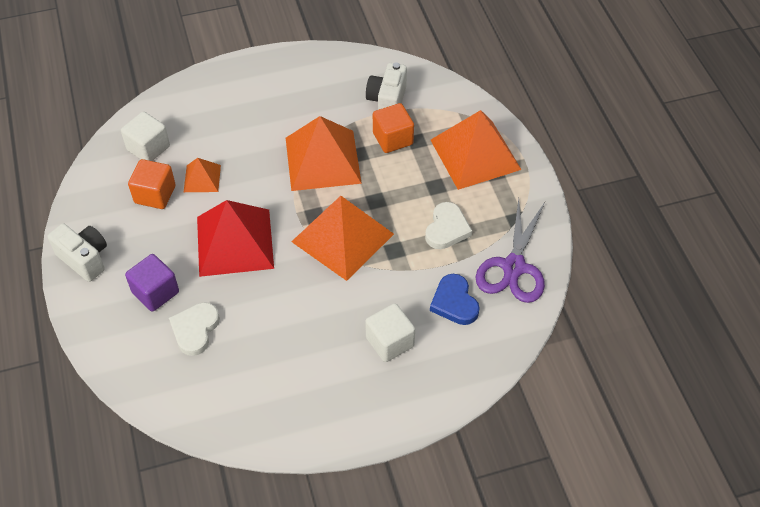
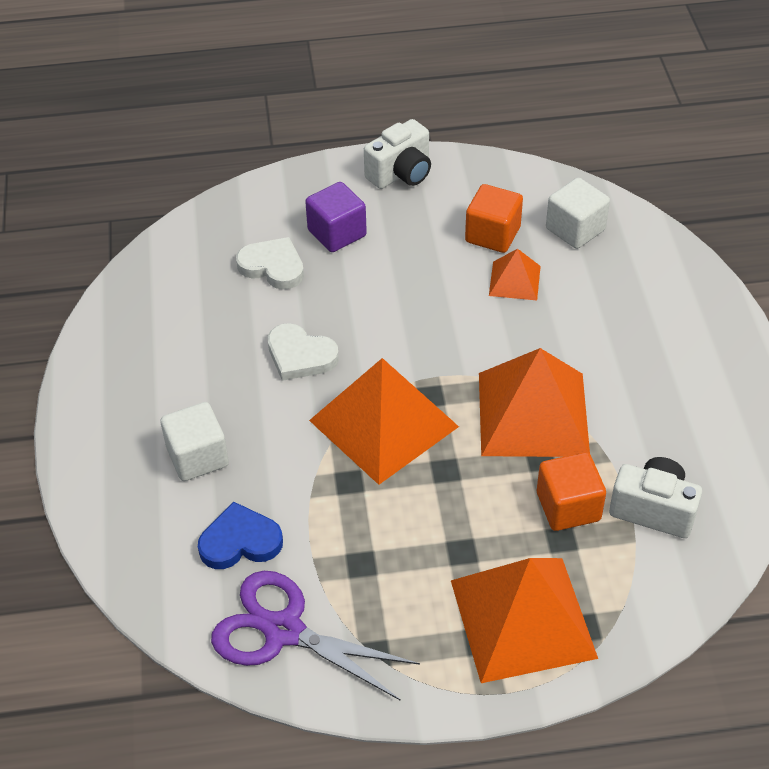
camera: 100 degrees right, 5 degrees down
red pyramid [197,200,274,277] -> none
white heart [425,202,472,249] -> white heart moved to [268,323,339,381]

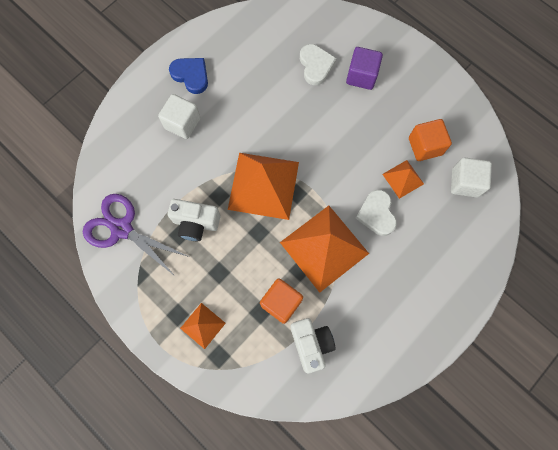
camera: 50 degrees right, 25 degrees up
blue heart [198,502,283,569] -> blue heart moved to [169,58,208,94]
purple scissors [211,571,420,701] -> purple scissors turned 45 degrees counterclockwise [83,194,189,276]
white heart [268,323,339,381] -> white heart moved to [356,190,397,236]
white camera [364,119,431,189] -> white camera moved to [168,199,220,241]
orange pyramid [451,558,598,683] -> orange pyramid [180,303,226,349], size x0.49

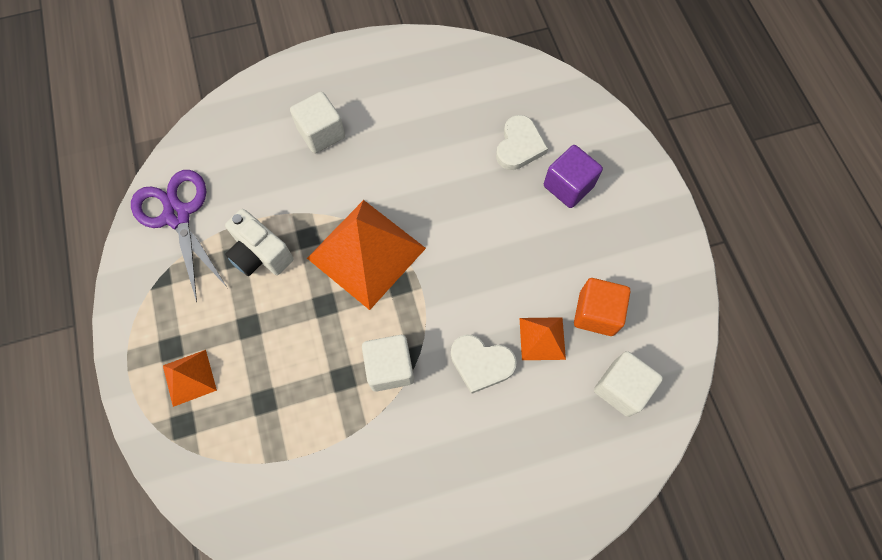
camera: 30 degrees right, 5 degrees down
blue heart [169,58,208,94] -> none
orange cube [260,278,303,324] -> none
orange pyramid [280,206,369,293] -> white cube [362,335,414,392]
white camera [290,318,336,374] -> none
white heart [356,190,397,236] -> white heart turned 90 degrees counterclockwise [451,334,517,394]

